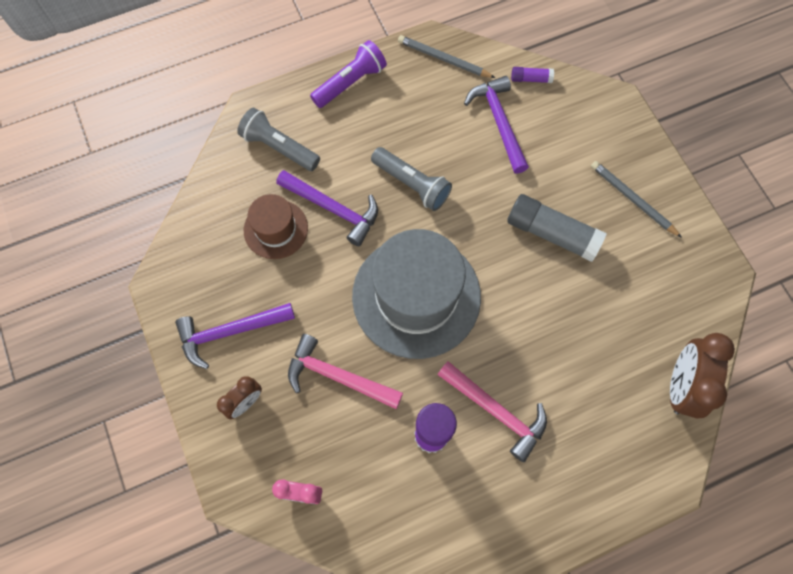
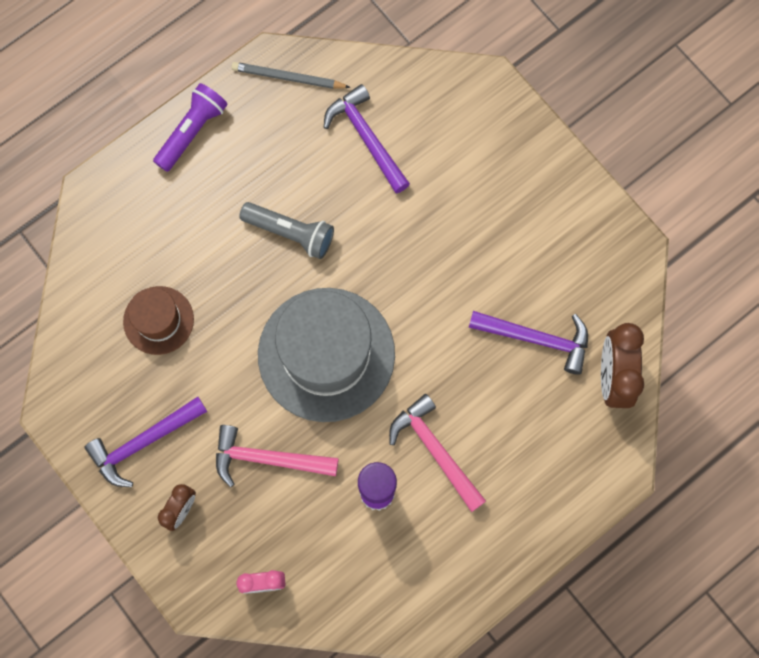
camera: 15 degrees left, 5 degrees up
grey flashlight [237,108,320,171] -> none
purple hammer [276,170,378,246] -> purple hammer moved to [469,311,588,375]
pink hammer [437,361,547,462] -> pink hammer turned 150 degrees counterclockwise [389,394,486,512]
grey glue stick [507,194,607,262] -> none
purple glue stick [511,67,554,83] -> none
grey pencil [591,161,682,238] -> none

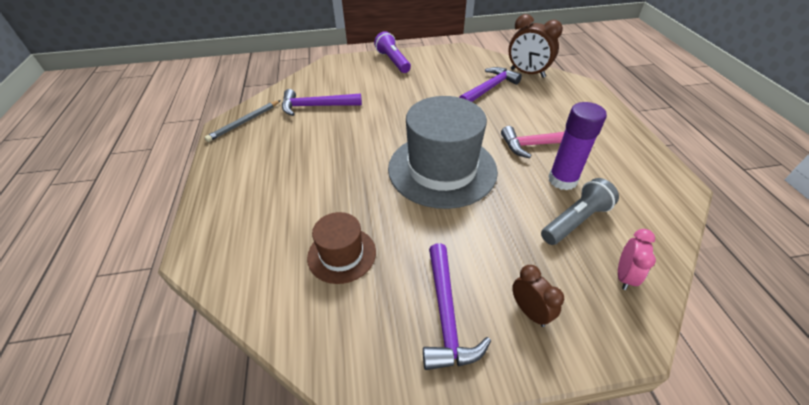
camera: 60 degrees left, 30 degrees down
purple flashlight [153,83,228,172] -> purple flashlight moved to [374,31,411,73]
pink hammer [216,425,339,487] -> none
grey flashlight [239,202,334,259] -> grey flashlight moved to [541,178,619,245]

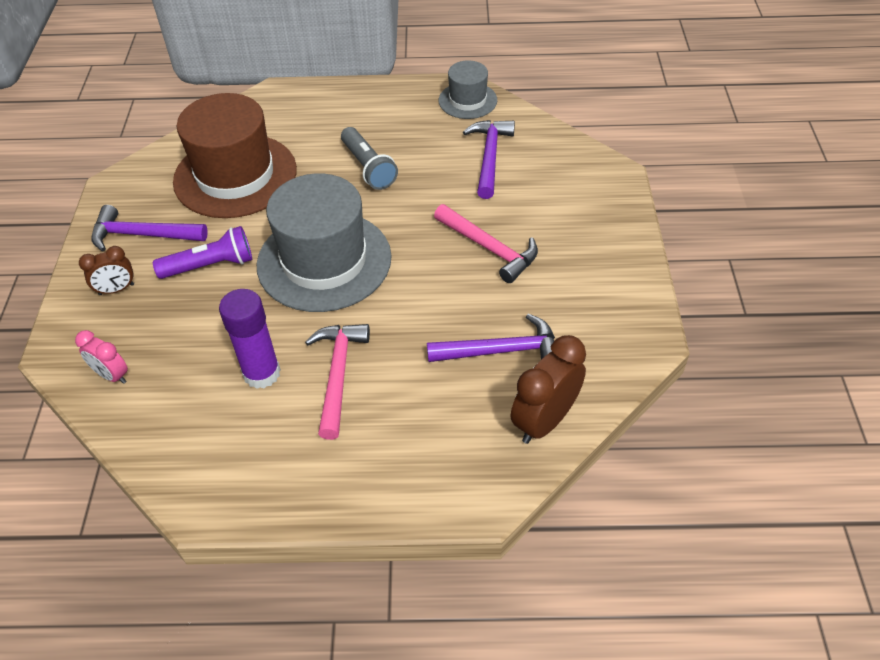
camera: 100 degrees right, 5 degrees up
grey pencil [204,100,281,142] -> grey hat [439,60,497,119]
brown hat [307,212,376,284] -> brown hat [173,93,297,218], size x1.93
purple flashlight [374,31,411,73] -> purple flashlight moved to [153,226,252,279]
purple hammer [459,67,522,102] -> purple hammer turned 60 degrees counterclockwise [427,314,555,362]
grey flashlight [541,178,619,245] -> grey flashlight moved to [341,127,398,190]
none -> pink hammer [434,204,538,283]

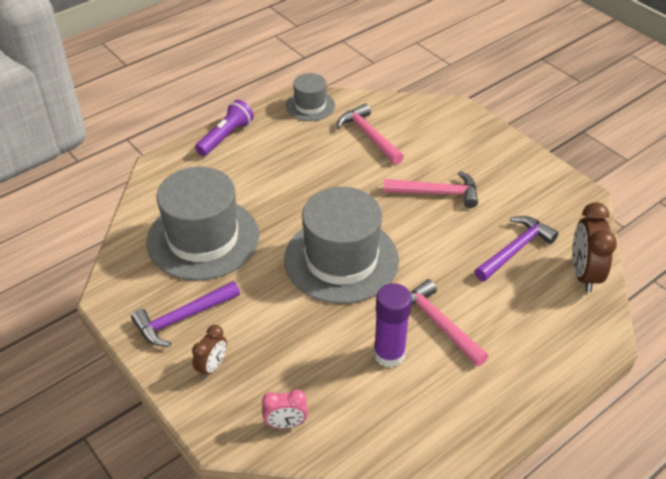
camera: 40 degrees left, 5 degrees down
purple flashlight [153,226,252,279] -> purple flashlight moved to [195,100,254,156]
brown hat [173,93,297,218] -> grey hat [146,167,259,281]
grey flashlight [341,127,398,190] -> none
purple hammer [463,120,515,199] -> pink hammer [337,103,404,164]

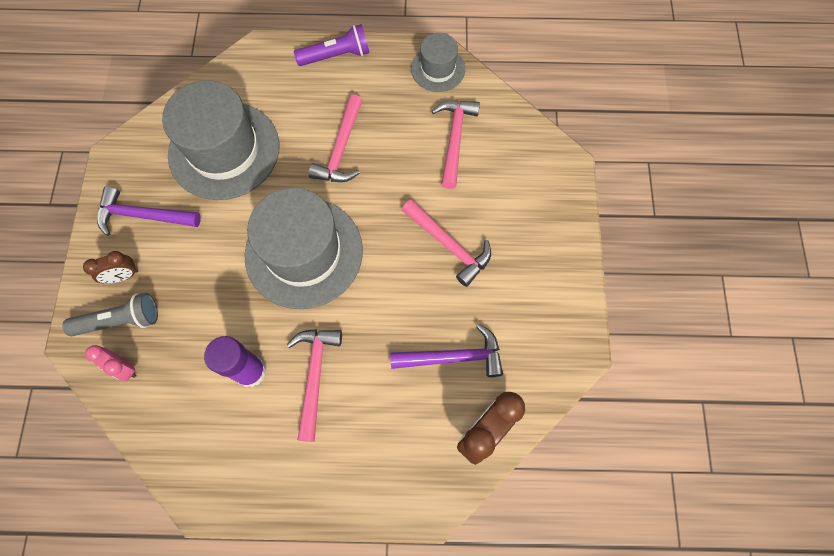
camera: 40 degrees right, 25 degrees up
none -> grey flashlight [62,293,158,337]
none -> pink hammer [309,94,363,182]

